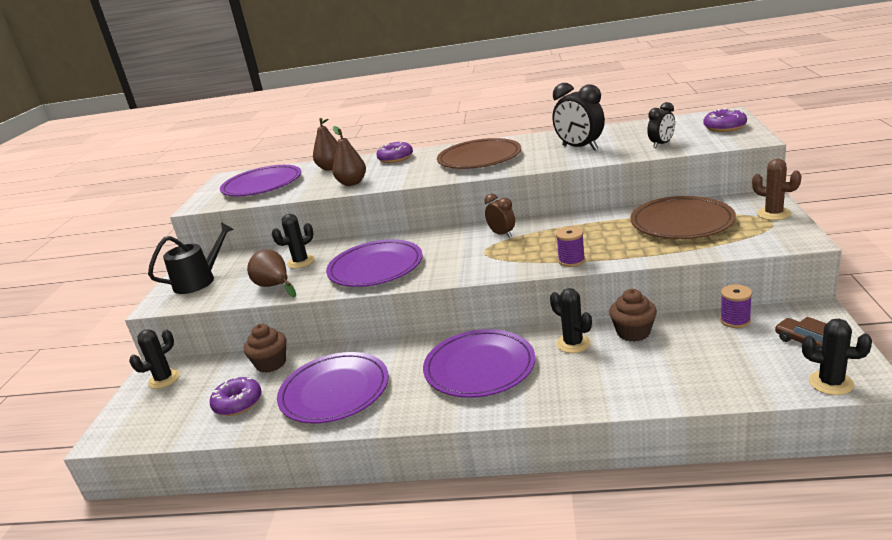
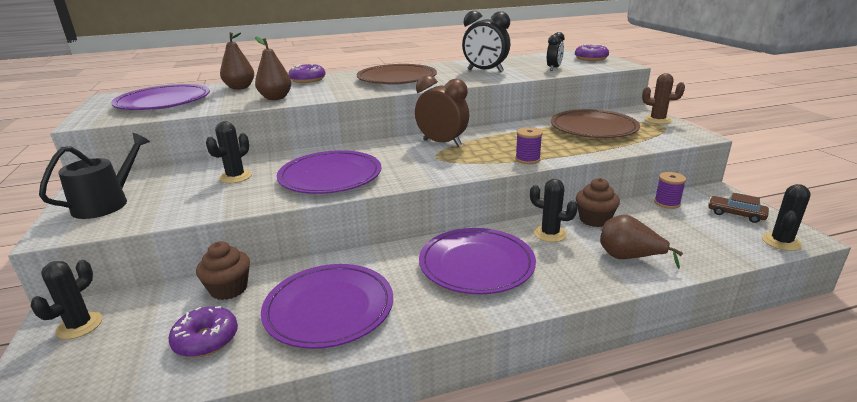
camera: 25 degrees left, 0 degrees up
brown pear [247,249,296,297] -> brown pear moved to [600,215,683,269]
brown clock [484,194,515,238] -> brown clock [415,75,469,147], size x1.67
black cactus [802,319,872,395] -> black cactus turned 60 degrees counterclockwise [762,184,811,251]

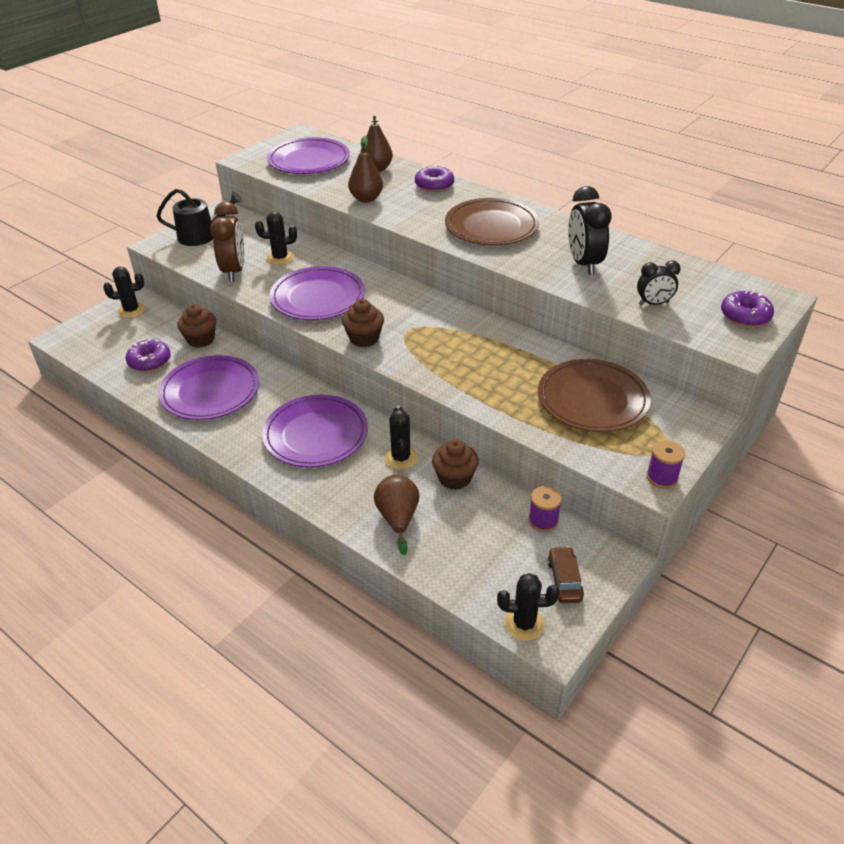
camera: 55 degrees right, 15 degrees up
brown clock [415,75,469,147] -> brown clock moved to [210,201,244,282]
purple spool [515,127,543,164] -> purple spool moved to [646,440,685,489]
brown cactus [642,73,685,124] -> none
none -> brown cupcake [342,299,384,347]

